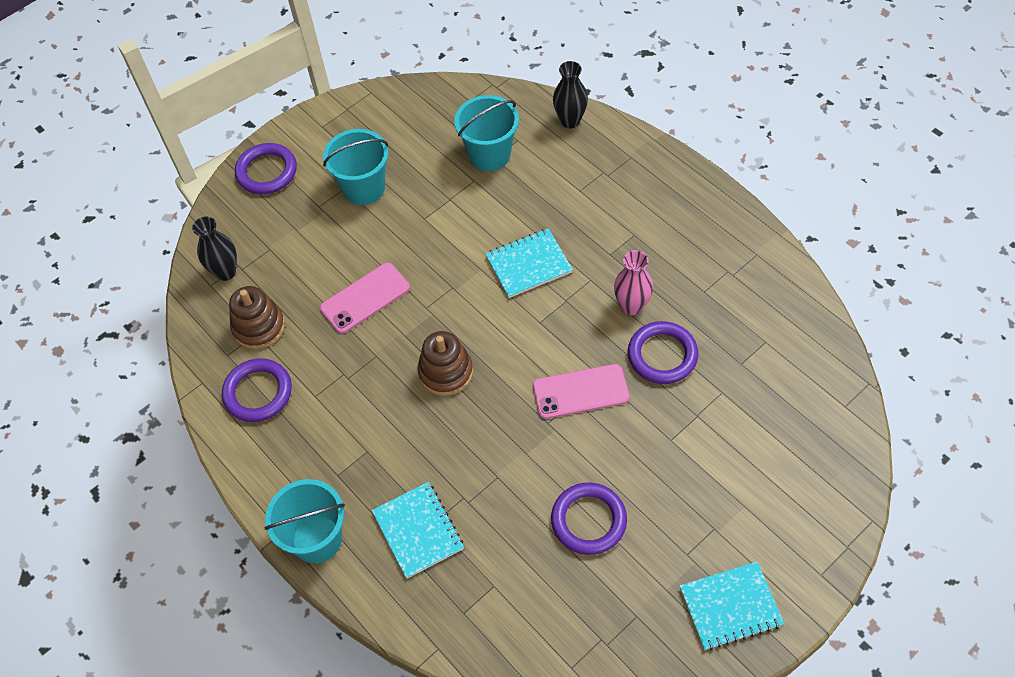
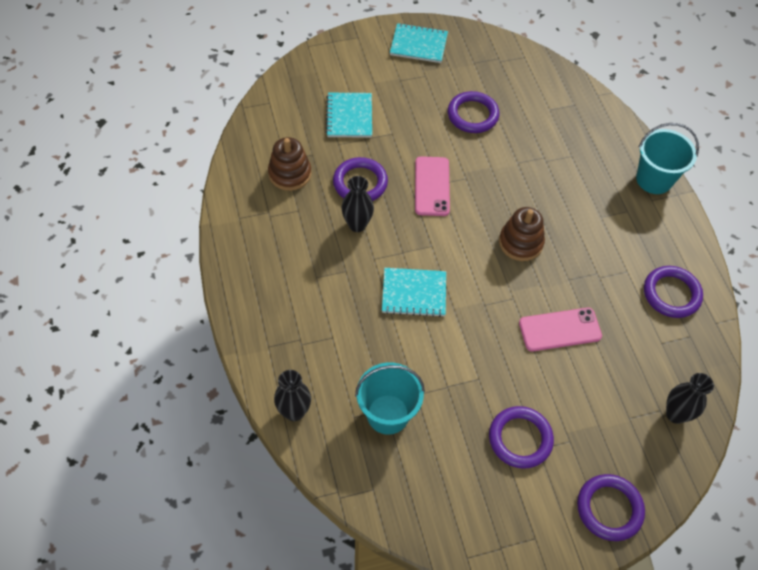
camera: 160 degrees left, 0 degrees up
brown stacking toy [229,286,285,350] -> brown stacking toy moved to [268,137,311,191]
turquoise bucket [323,129,388,205] -> purple ring [489,406,554,469]
turquoise notebook [372,482,464,579] -> turquoise notebook moved to [326,93,372,138]
pink phone [533,364,630,419] -> pink phone turned 75 degrees clockwise [415,156,450,216]
pink vase [614,250,653,315] -> black vase [341,176,374,232]

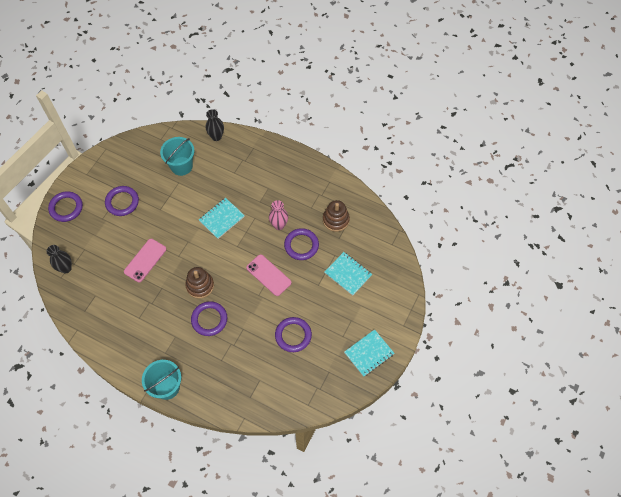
camera: 135 degrees right, 5 degrees up
black vase [341,176,374,232] -> pink vase [269,200,288,230]
purple ring [644,266,703,318] -> purple ring moved to [191,301,227,336]

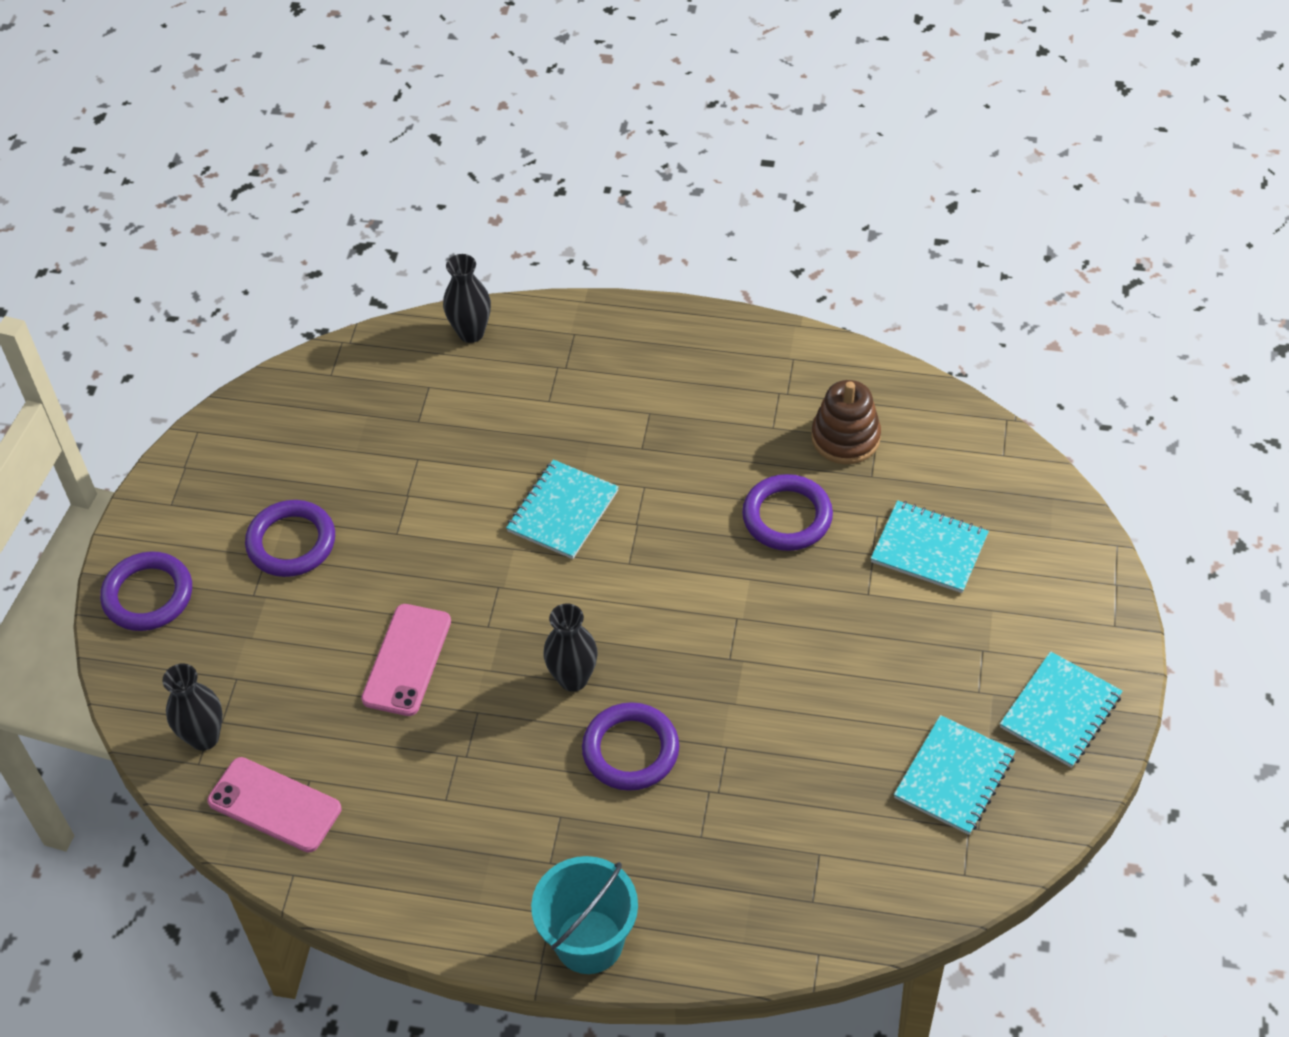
camera: 15 degrees left, 10 degrees down
turquoise bucket [160,137,194,176] -> none
brown stacking toy [185,267,214,299] -> black vase [543,603,597,692]
pink phone [246,254,291,296] -> pink phone moved to [207,757,341,852]
pink vase [269,200,288,230] -> none
purple ring [275,317,312,352] -> none
none -> turquoise notebook [894,715,1016,835]

